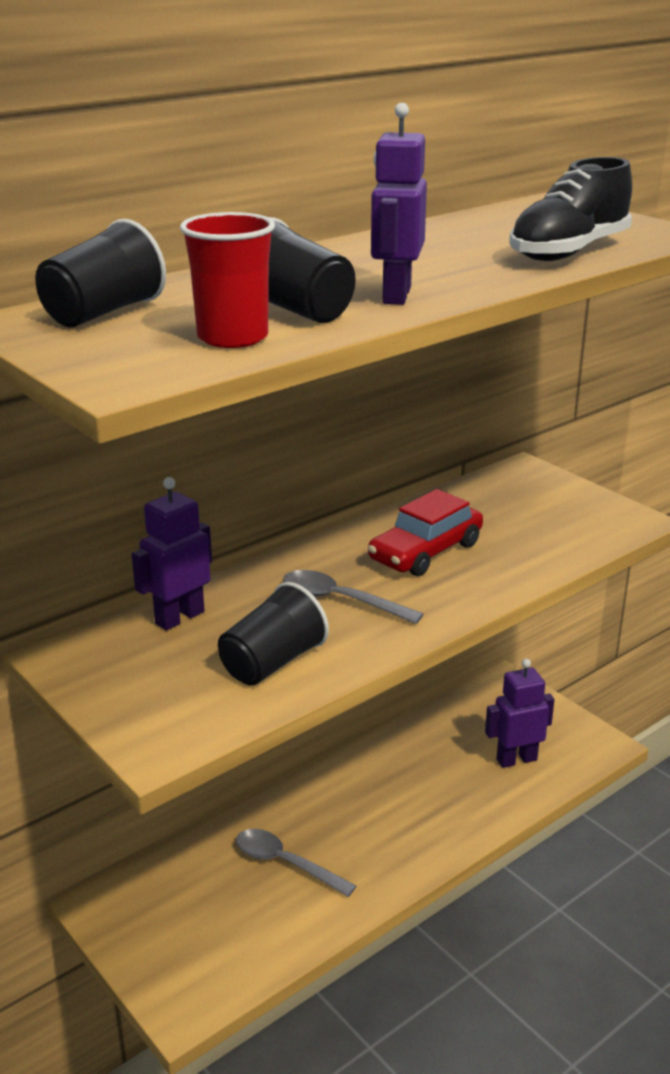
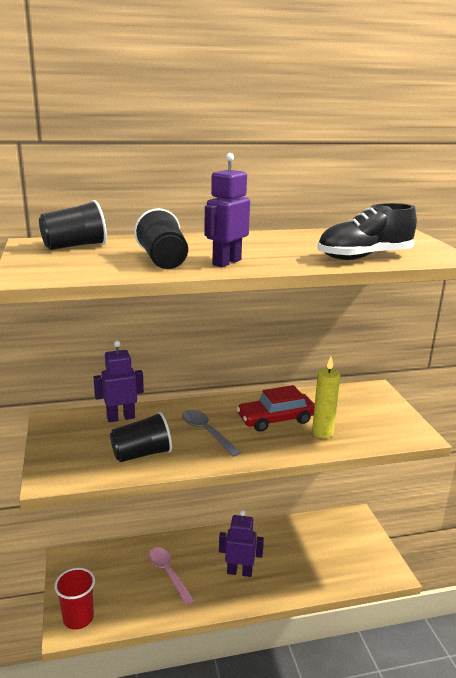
camera: 25 degrees right, 5 degrees down
red cup [180,212,275,348] -> red cup moved to [54,568,95,630]
grey spoon [236,829,356,897] -> pink spoon [149,547,194,605]
purple robot [485,659,555,768] -> purple robot moved to [219,510,264,577]
none -> yellow candle [312,357,340,438]

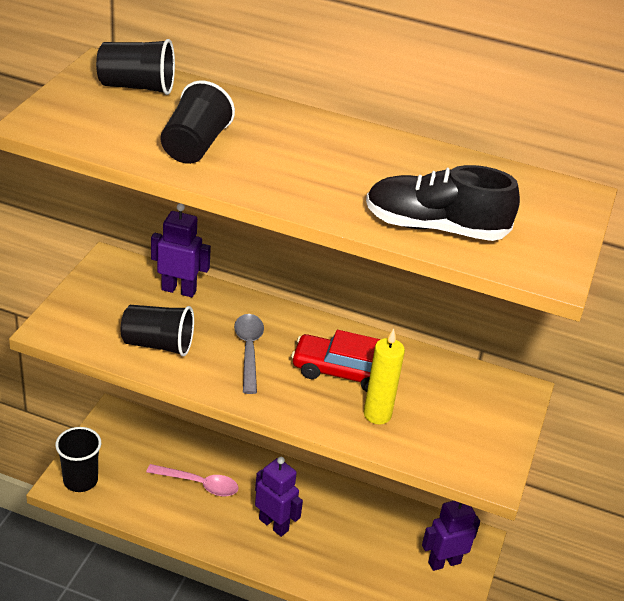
camera: 30 degrees right, 15 degrees up
red cup [54,568,95,630] -> black cup [55,427,101,492]
pink spoon [149,547,194,605] -> pink spoon turned 105 degrees clockwise [146,464,239,496]
purple robot [204,153,250,267] -> purple robot moved to [422,501,480,571]

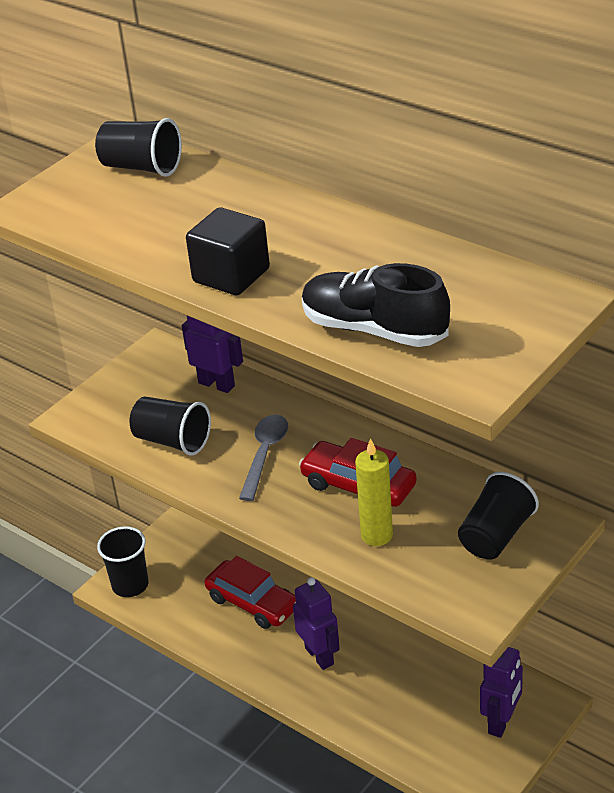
camera: 25 degrees right, 0 degrees up
pink spoon [146,464,239,496] -> red car [204,556,296,629]
black cup [161,80,235,164] -> black cup moved to [458,472,539,560]
purple robot [422,501,480,571] -> purple robot turned 120 degrees clockwise [480,647,523,738]
none -> black cube [186,207,270,295]

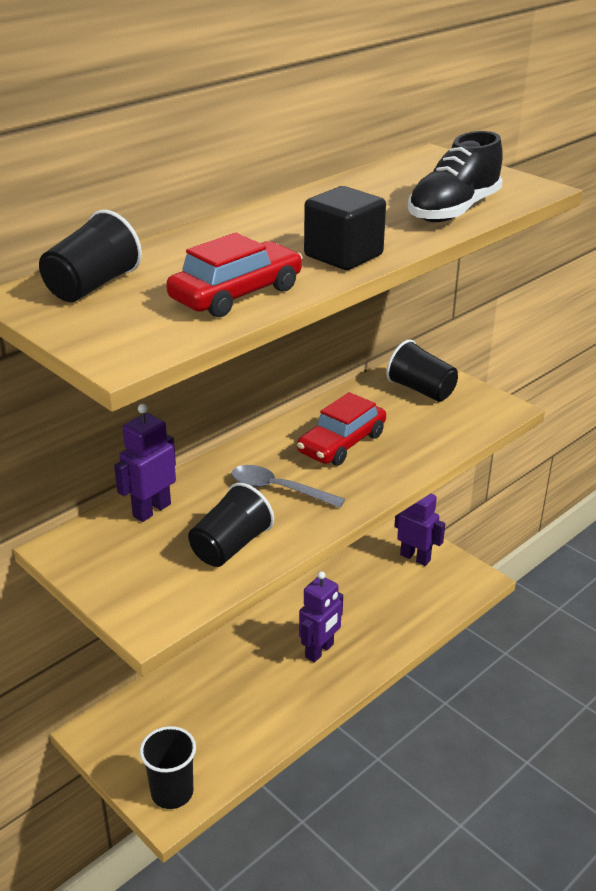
camera: 85 degrees left, 5 degrees down
red car [204,556,296,629] -> red car moved to [166,233,303,317]
purple robot [293,577,340,670] -> purple robot turned 150 degrees clockwise [299,571,343,663]
yellow candle [355,438,393,546] -> none

